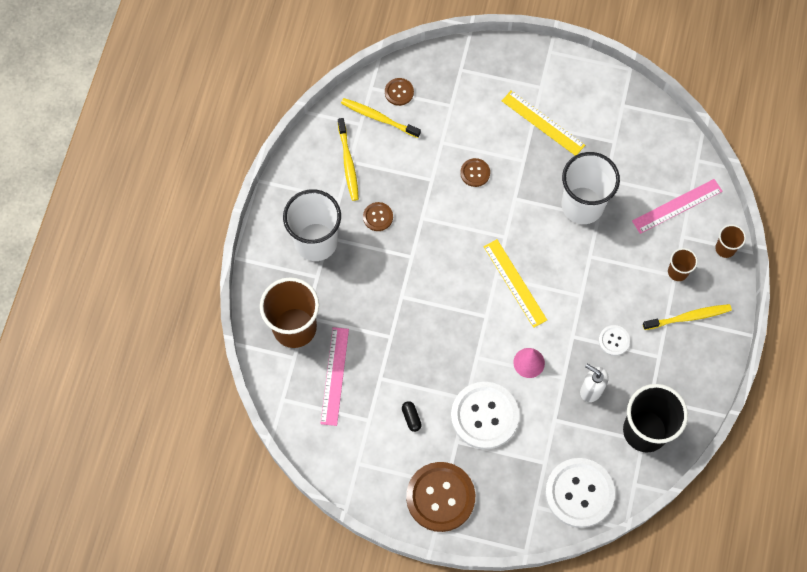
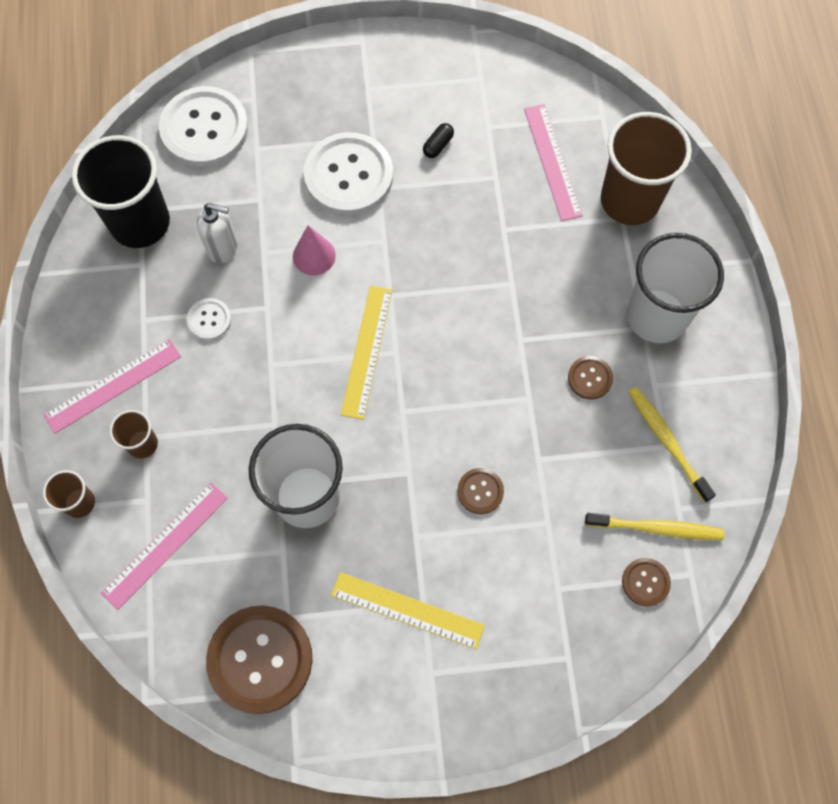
camera: 160 degrees right, 0 degrees up
black capsule [402,401,422,432] -> black capsule turned 75 degrees clockwise [423,123,454,158]
brown button [406,462,475,532] -> brown button moved to [206,606,313,714]
yellow ruler [484,239,547,328] -> yellow ruler turned 60 degrees clockwise [341,286,392,420]
yellow toothbrush [643,304,732,330] -> pink ruler [44,339,181,434]

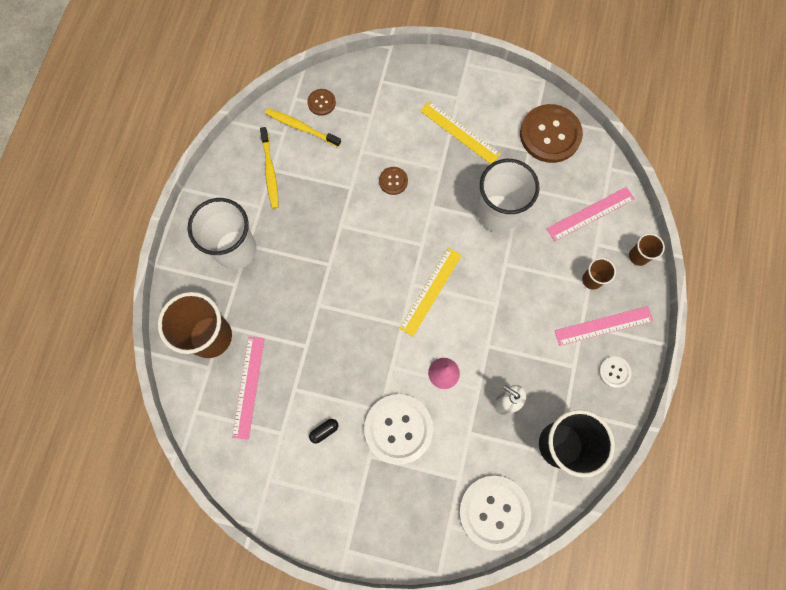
camera: 160 degrees left, 5 degrees up
white button [187,298,231,340] -> white button moved to [599,356,632,388]
brown button [568,356,613,400] -> none

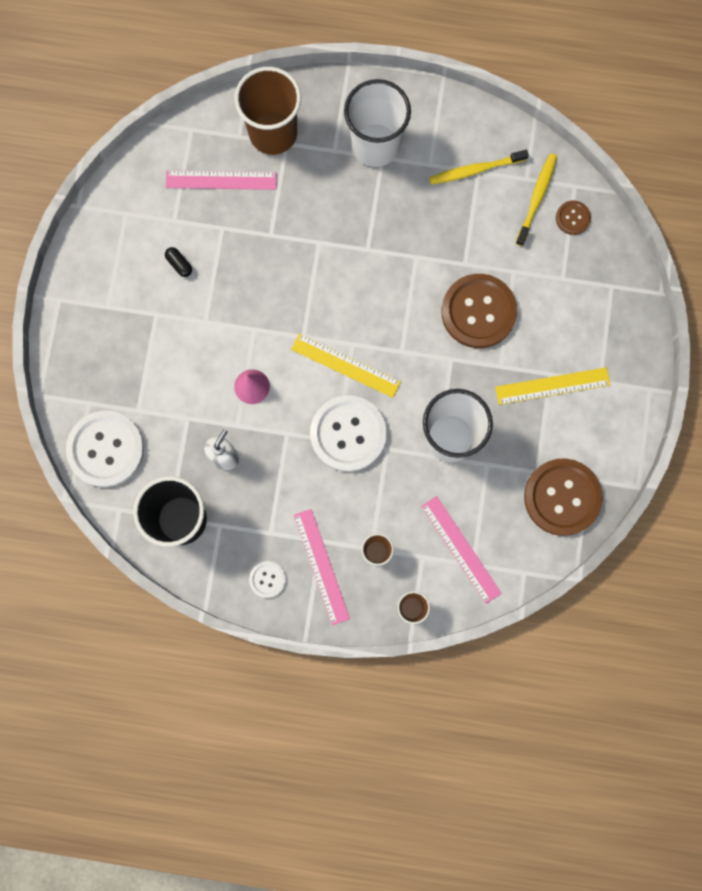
camera: 85 degrees right, 5 degrees up
white button [364,394,433,465] -> white button moved to [310,395,387,472]
brown button [379,167,408,195] -> brown button [442,274,517,348], size x2.14
yellow ruler [420,101,501,164] -> yellow ruler turned 45 degrees clockwise [495,367,610,405]

